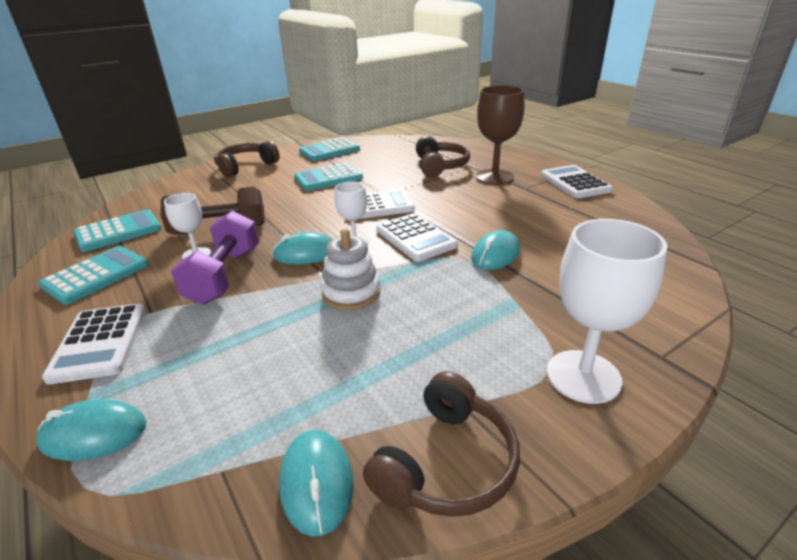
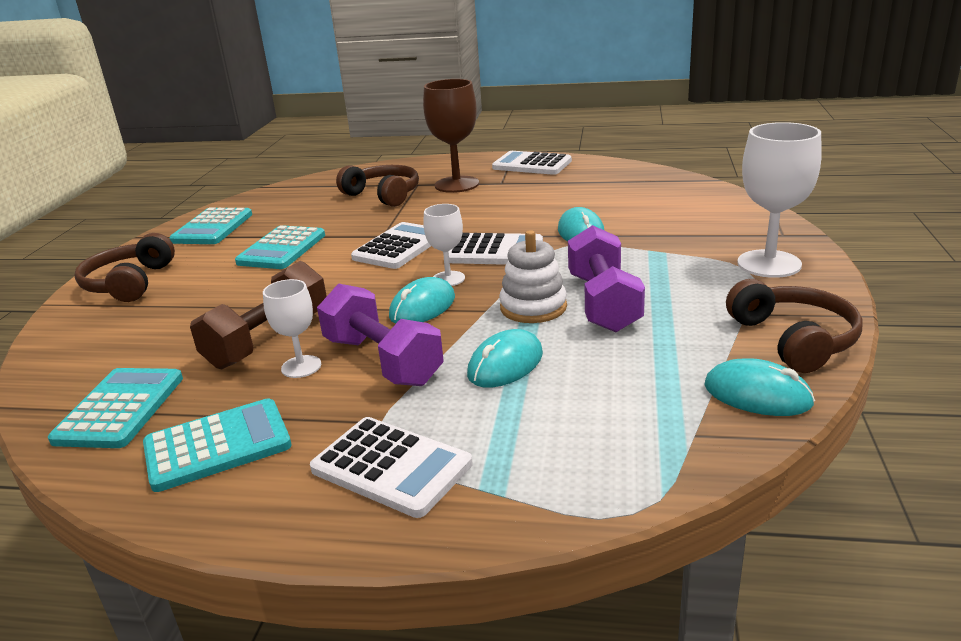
camera: 45 degrees left, 5 degrees down
turquoise mouse [36,399,147,461] -> turquoise mouse moved to [467,329,543,388]
turquoise calculator [39,246,149,305] -> turquoise calculator turned 75 degrees clockwise [143,398,292,492]
none -> purple dumbbell [568,225,645,332]

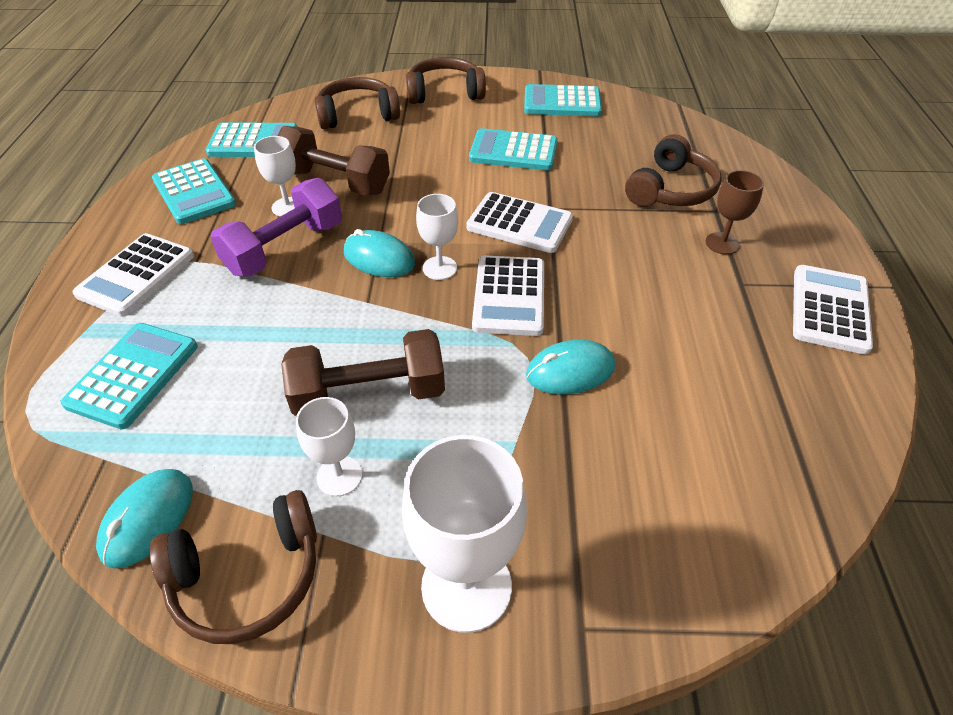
camera: 80 degrees right, 20 degrees up
brown goblet [423,79,479,193] -> brown goblet [705,170,764,255], size x0.56
turquoise mouse [467,329,543,388] -> none
white stacking toy [499,230,567,323] -> none
purple dumbbell [568,225,645,332] -> brown dumbbell [281,329,445,416]
none -> turquoise calculator [60,323,198,429]
none -> white goblet [296,397,362,497]
none -> brown headphones [315,77,400,129]

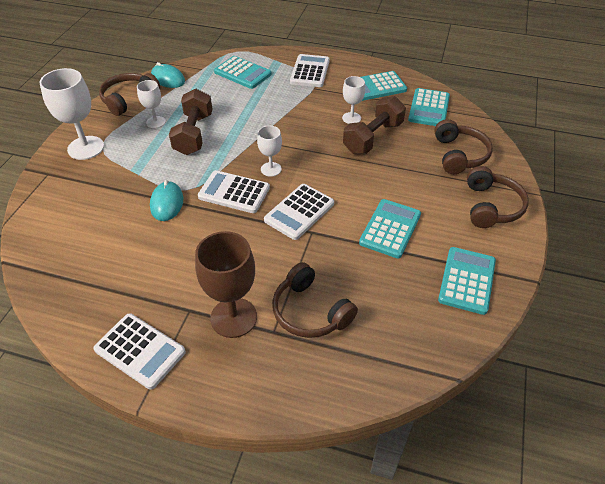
camera: 105 degrees right, 0 degrees up
white calculator [72,233,194,317] -> white calculator turned 60 degrees clockwise [290,54,330,87]
brown headphones [150,490,317,644] -> brown headphones turned 45 degrees clockwise [99,73,160,116]
purple dumbbell [211,178,342,277] -> none
turquoise mouse [344,229,415,277] -> none
brown goblet [705,170,764,255] -> brown goblet [195,231,257,338], size x1.77

